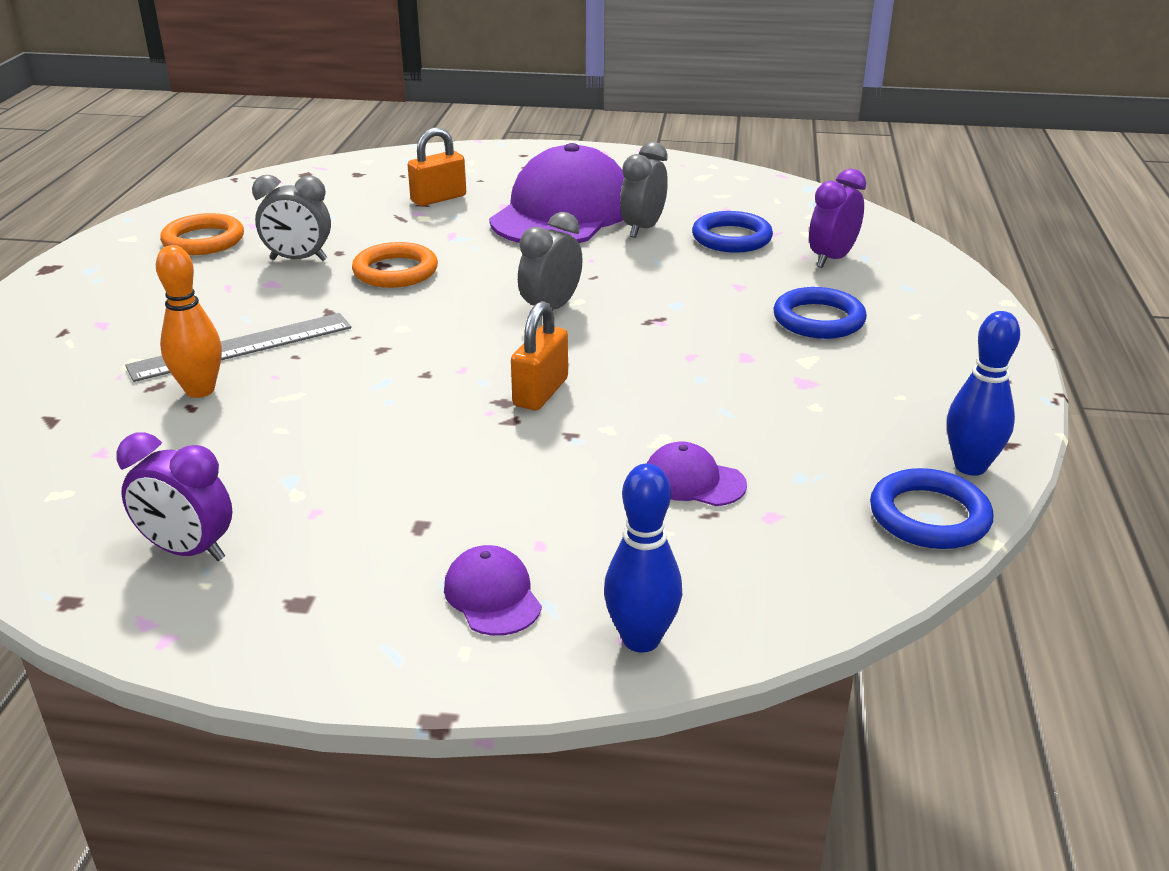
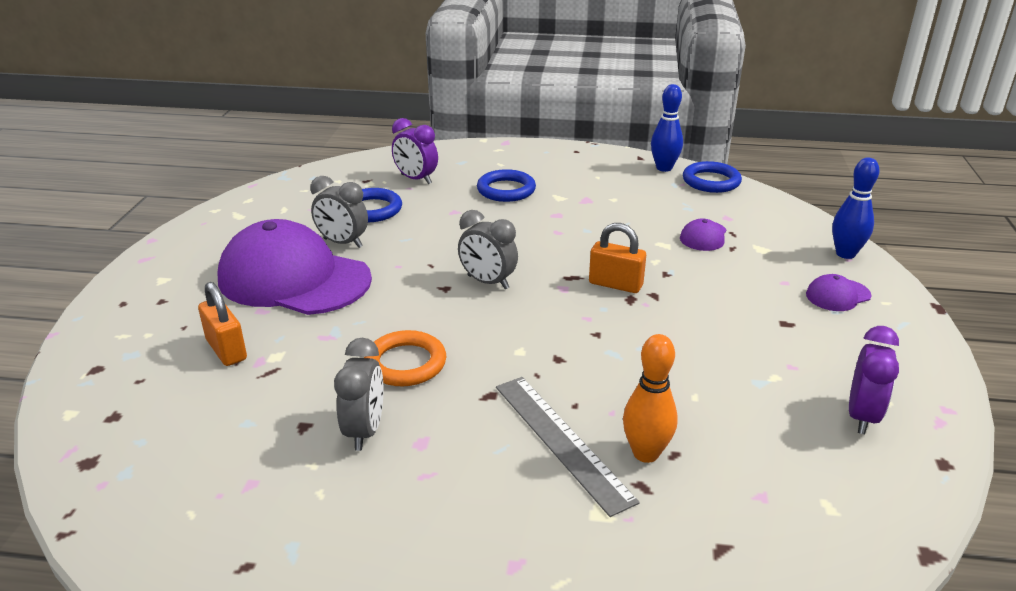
camera: 90 degrees left, 0 degrees up
orange ring [160,213,244,255] -> none

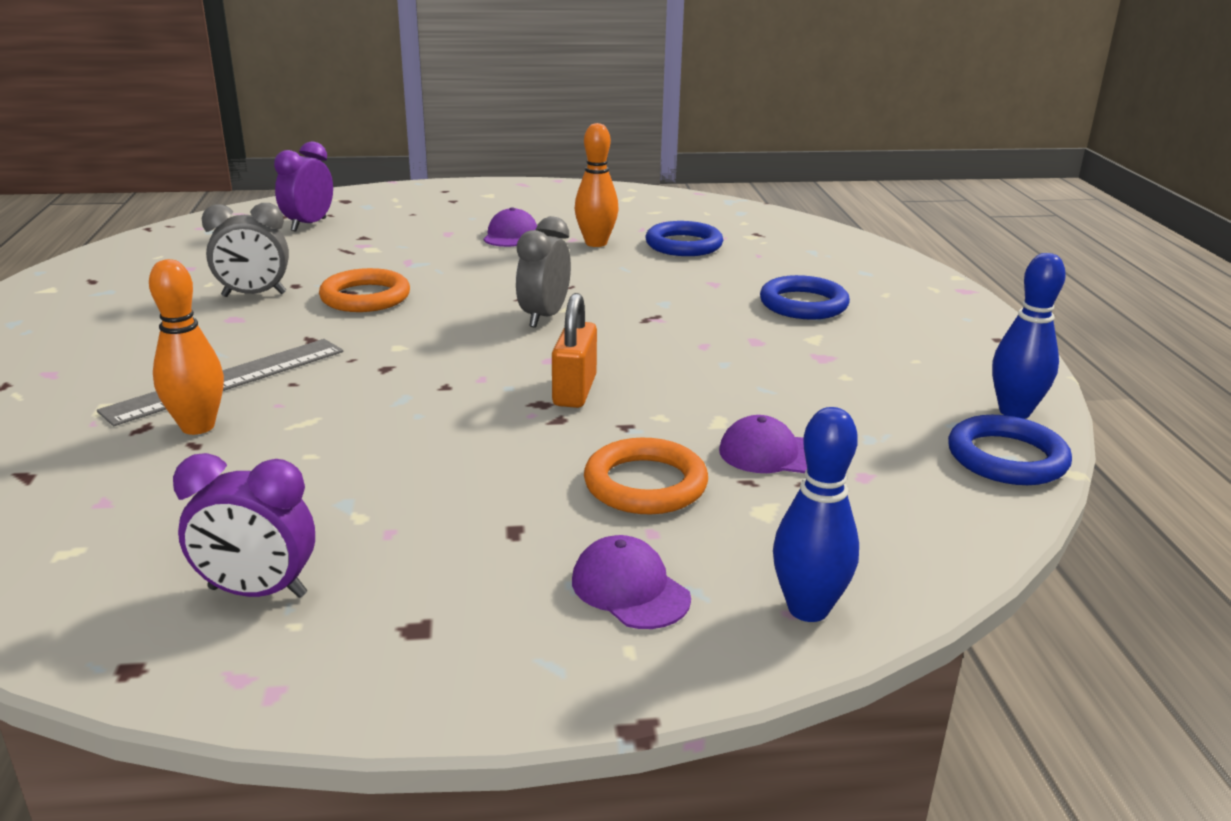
camera: 75 degrees right, 5 degrees down
orange padlock [198,282,247,366] -> none
purple cap [217,219,372,315] -> purple cap [484,207,537,247], size x0.41
grey clock [310,176,368,248] -> orange bowling pin [575,123,618,247]
purple clock [392,118,438,184] -> purple clock moved to [274,141,333,232]
none -> orange ring [584,438,708,514]

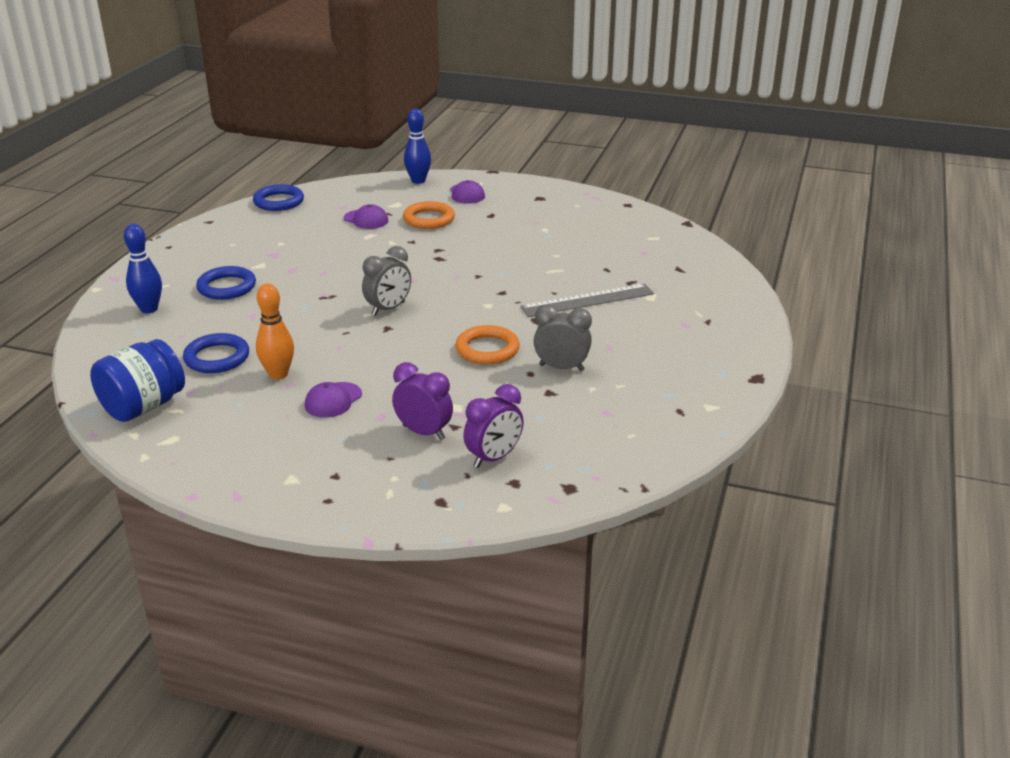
camera: 155 degrees left, 5 degrees up
orange bowling pin [149,259,224,435] -> none
purple clock [173,453,315,598] -> purple clock moved to [392,362,453,440]
orange padlock [552,293,597,408] -> none
blue bowling pin [992,253,1066,419] -> blue bowling pin moved to [124,224,162,313]
none -> blue jar [90,339,185,422]

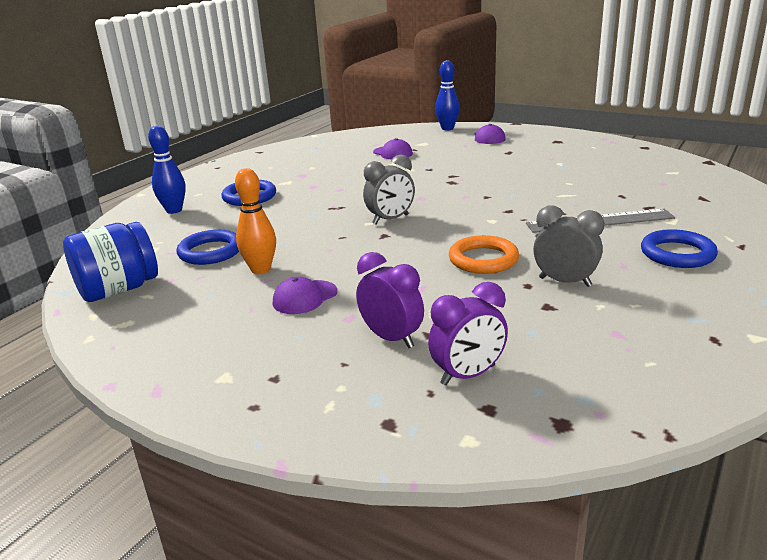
camera: 15 degrees right, 5 degrees down
blue ring [253,184,304,211] -> blue ring moved to [641,229,718,268]
orange ring [403,201,455,229] -> none

